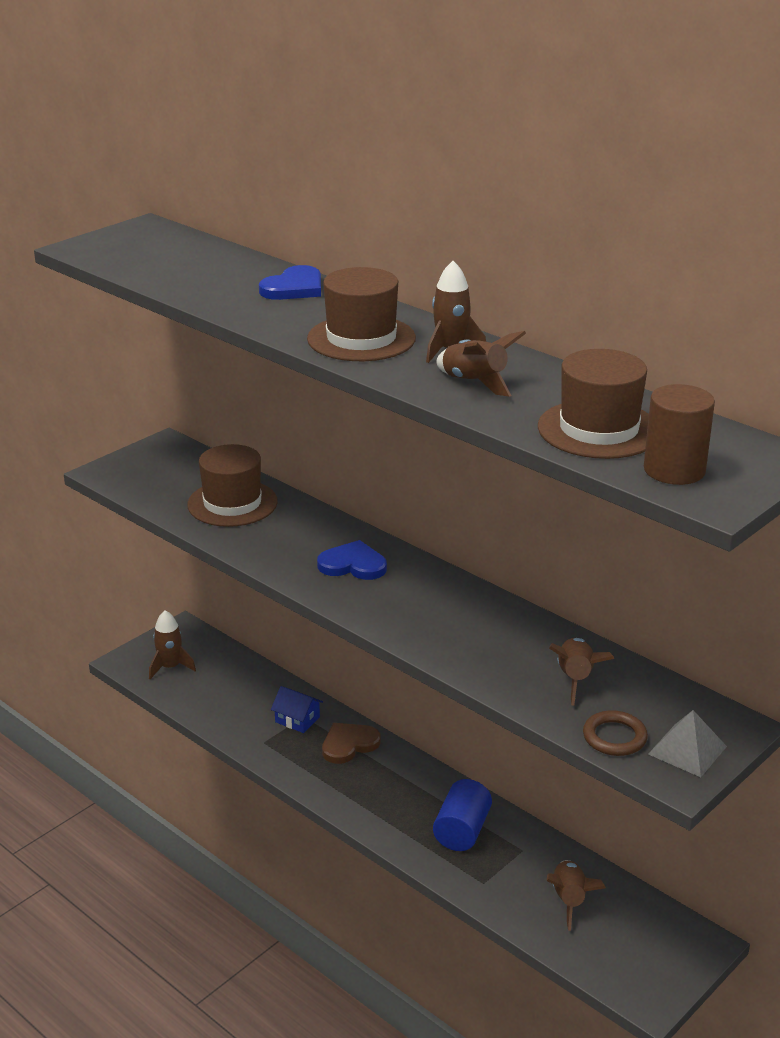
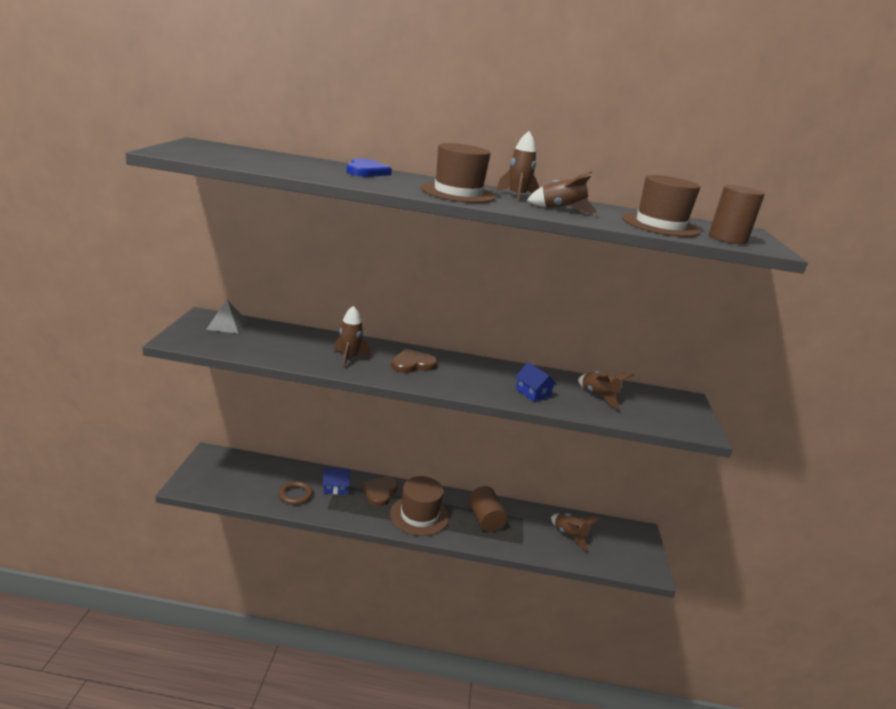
camera: 40 degrees left, 5 degrees down
brown rocket [149,610,196,679] -> brown rocket moved to [334,306,371,368]
brown hat [187,444,278,527] -> brown hat moved to [390,476,449,536]
blue heart [317,540,387,580] -> brown heart [391,349,437,373]
blue cylinder [433,779,492,851] -> brown cylinder [469,486,507,532]
brown ring [583,710,648,756] -> brown ring moved to [279,481,313,505]
grey pyramid [648,710,727,777] -> grey pyramid moved to [206,300,248,334]
none -> blue house [515,362,557,402]

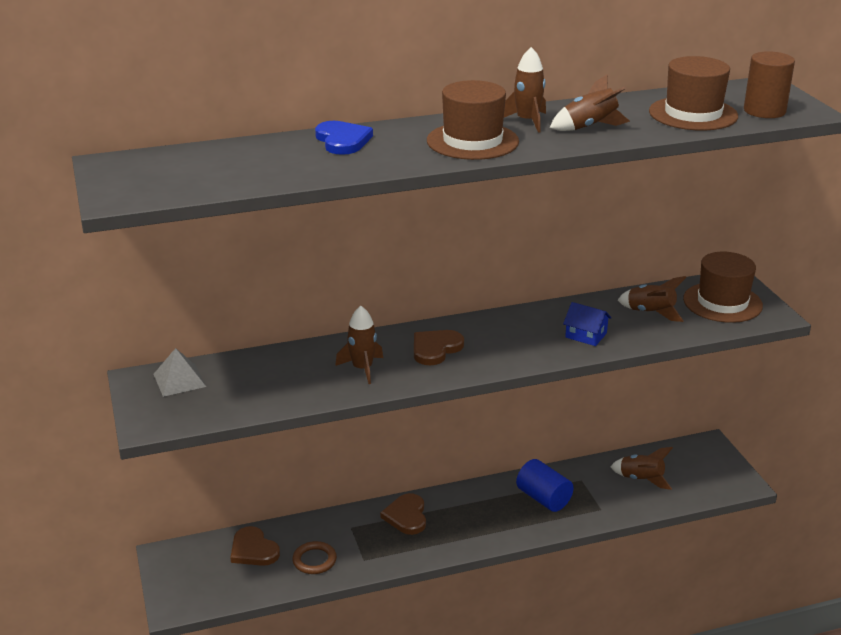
camera: 20 degrees left, 5 degrees up
blue house [322,468,351,494] -> none
brown hat [390,476,449,536] -> brown hat moved to [683,252,763,323]
brown cylinder [469,486,507,532] -> blue cylinder [516,459,574,512]
none -> brown heart [230,526,280,566]

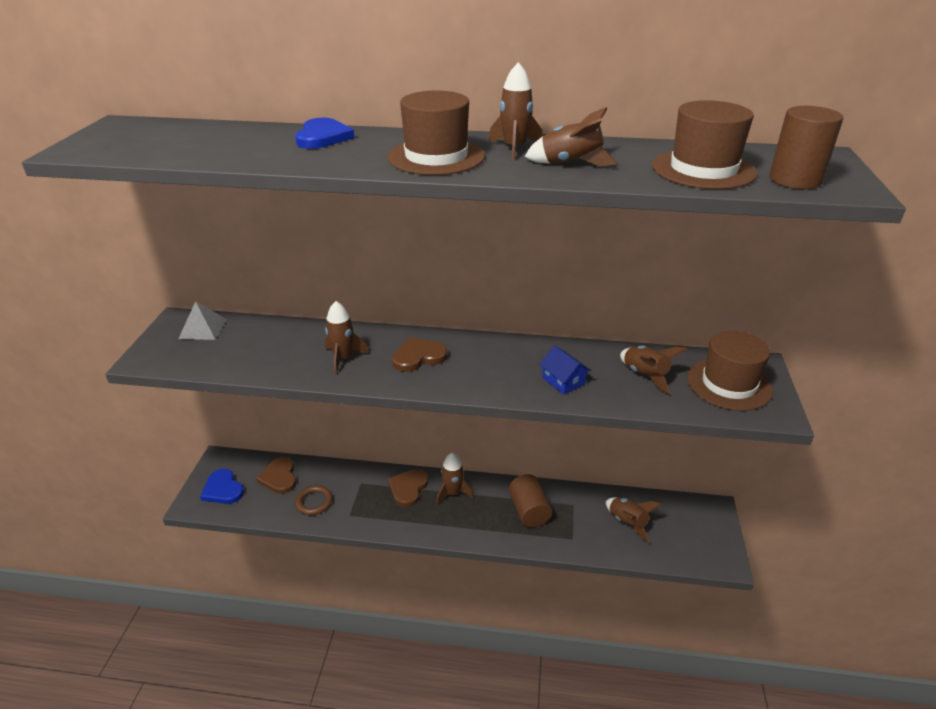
camera: 25 degrees right, 5 degrees up
blue cylinder [516,459,574,512] -> brown cylinder [509,474,553,527]
none -> blue heart [200,469,244,504]
none -> brown rocket [436,453,474,505]

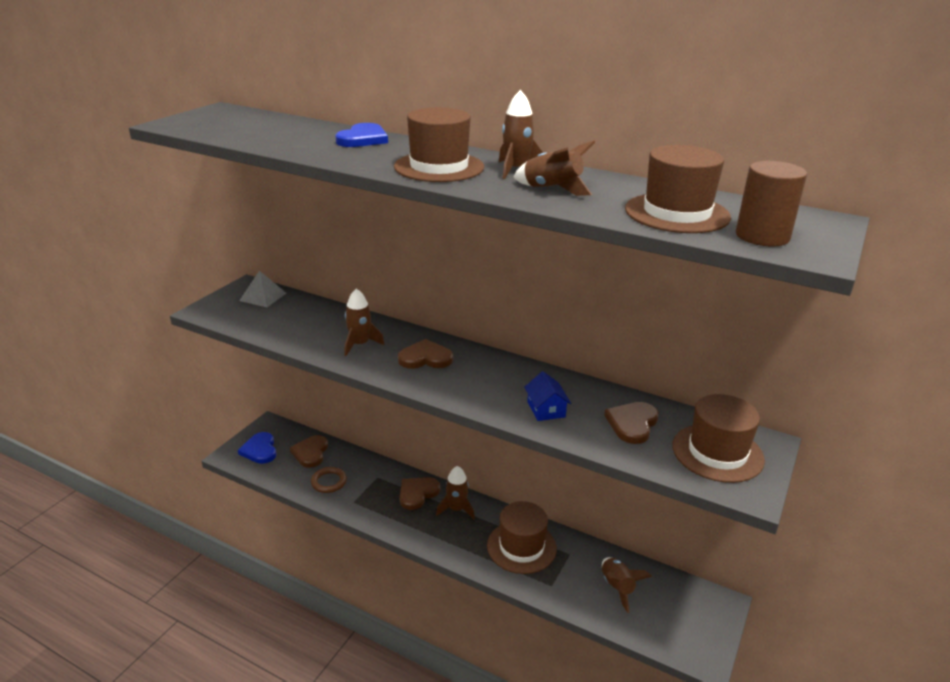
camera: 20 degrees right, 5 degrees down
brown cylinder [509,474,553,527] -> brown hat [487,501,557,574]
brown rocket [620,346,687,394] -> brown heart [604,402,659,444]

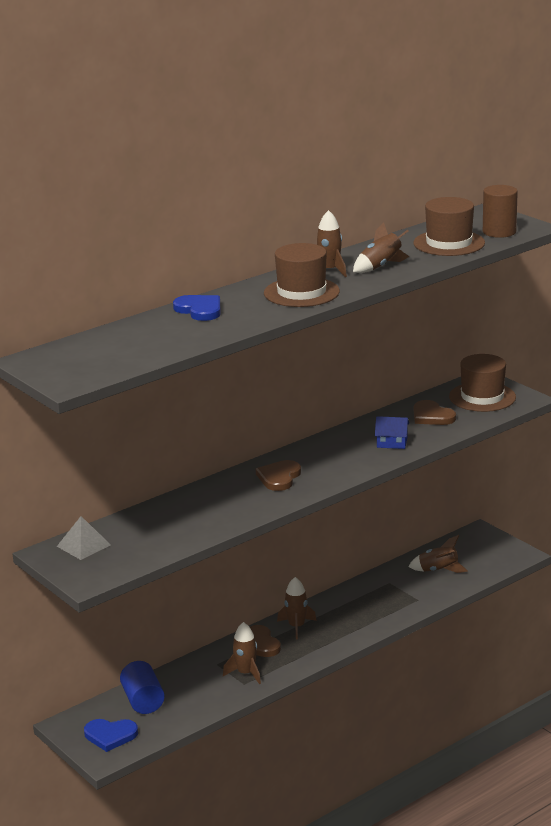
camera: 65 degrees left, 5 degrees down
brown heart [290,435,328,468] -> blue cylinder [120,661,165,714]
brown ring [311,467,347,493] -> none
brown rocket [345,288,385,356] -> brown rocket moved to [223,622,261,684]
brown hat [487,501,557,574] -> none

